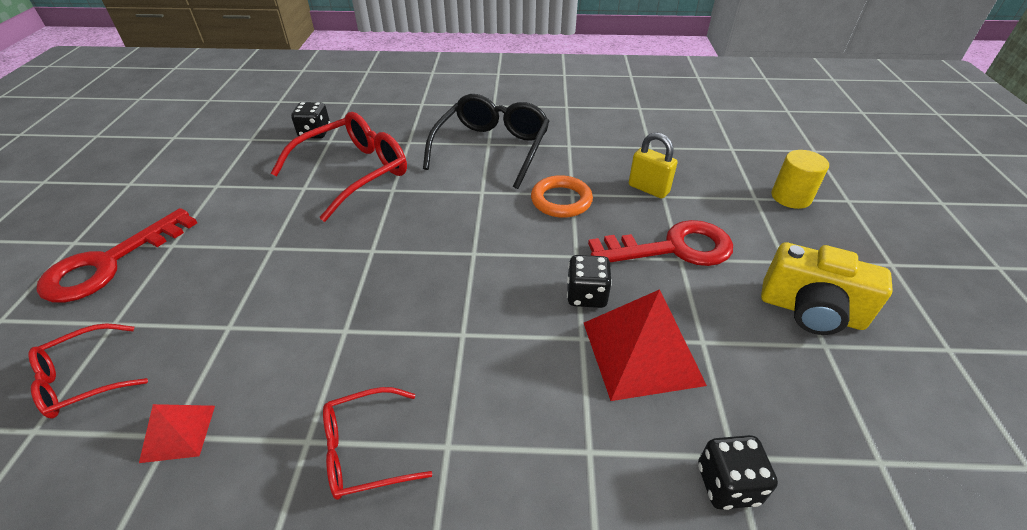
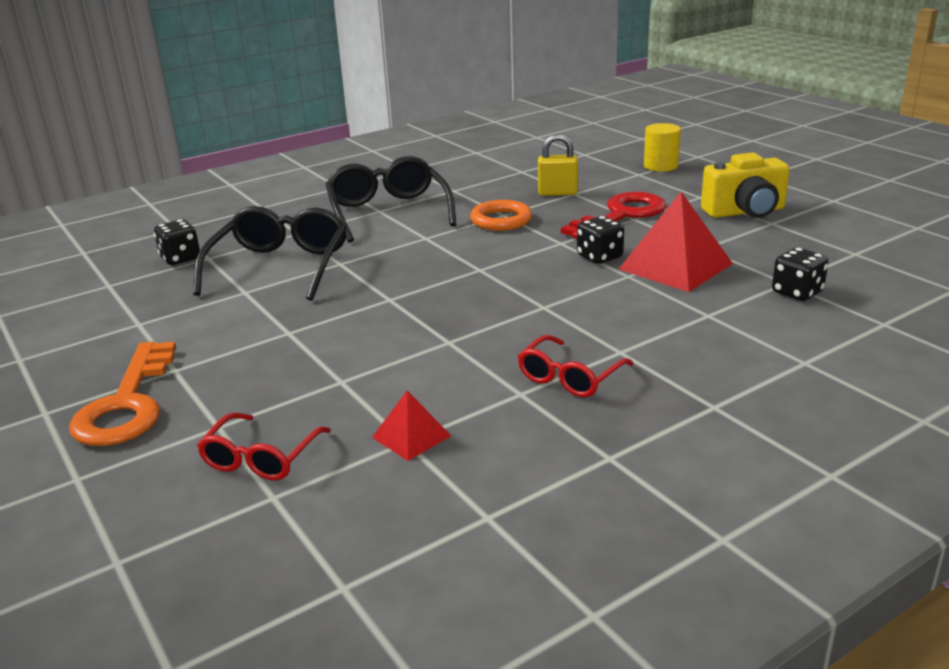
camera: 35 degrees left, 15 degrees down
red key [36,208,197,303] -> orange key [69,342,176,446]
red glasses [271,112,407,222] -> black glasses [193,206,347,301]

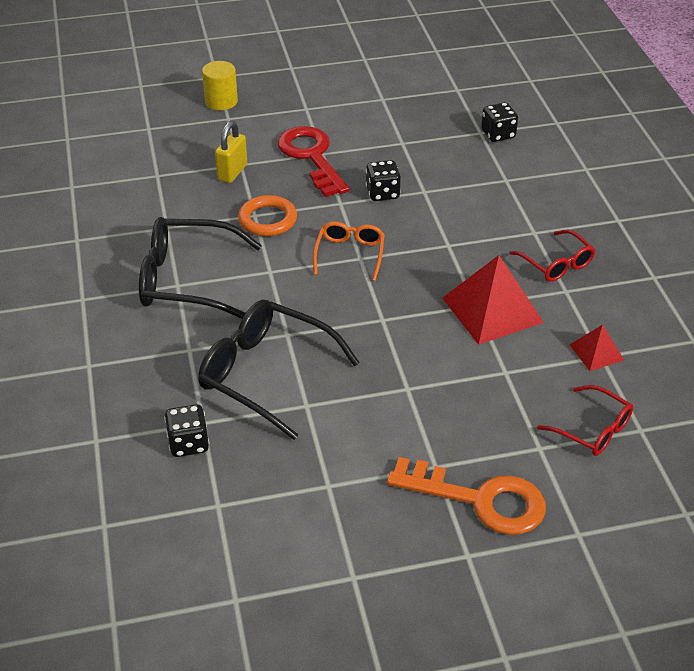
camera: 70 degrees left, 15 degrees up
red pyramid [619,192,733,292] -> red pyramid moved to [442,255,544,345]
yellow camera [701,153,790,218] -> none
none -> orange glasses [313,222,385,281]

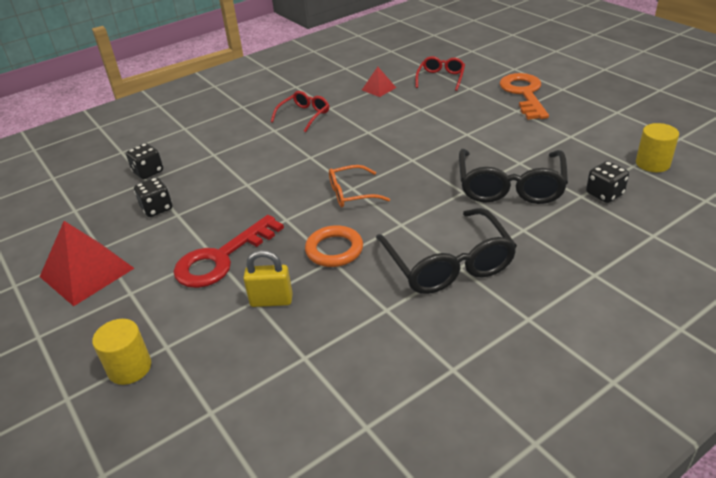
camera: 110 degrees left, 5 degrees down
black dice [366,160,401,201] -> black dice moved to [134,177,172,217]
red pyramid [442,255,544,345] -> red pyramid moved to [40,221,134,306]
none -> yellow cylinder [636,123,679,172]

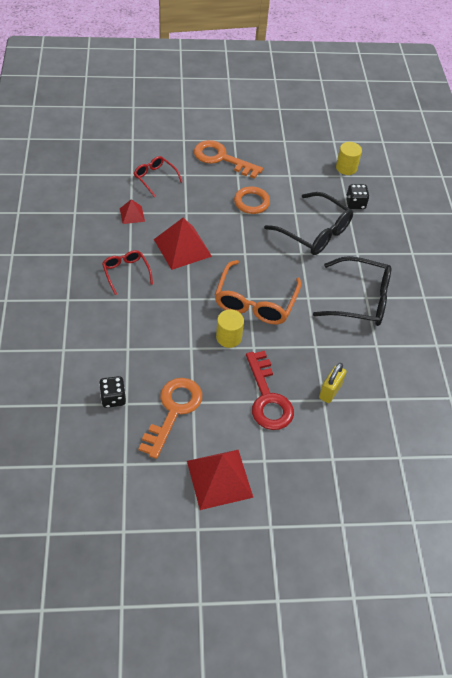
camera: 65 degrees left, 15 degrees up
yellow cylinder [92,319,151,385] -> yellow cylinder moved to [216,309,244,348]
black dice [134,177,172,217] -> orange key [138,378,202,459]
orange ring [305,225,363,267] -> orange ring moved to [234,186,270,214]
orange glasses [329,165,390,207] -> orange glasses [215,260,301,324], size x1.76
none -> red pyramid [154,217,212,270]

